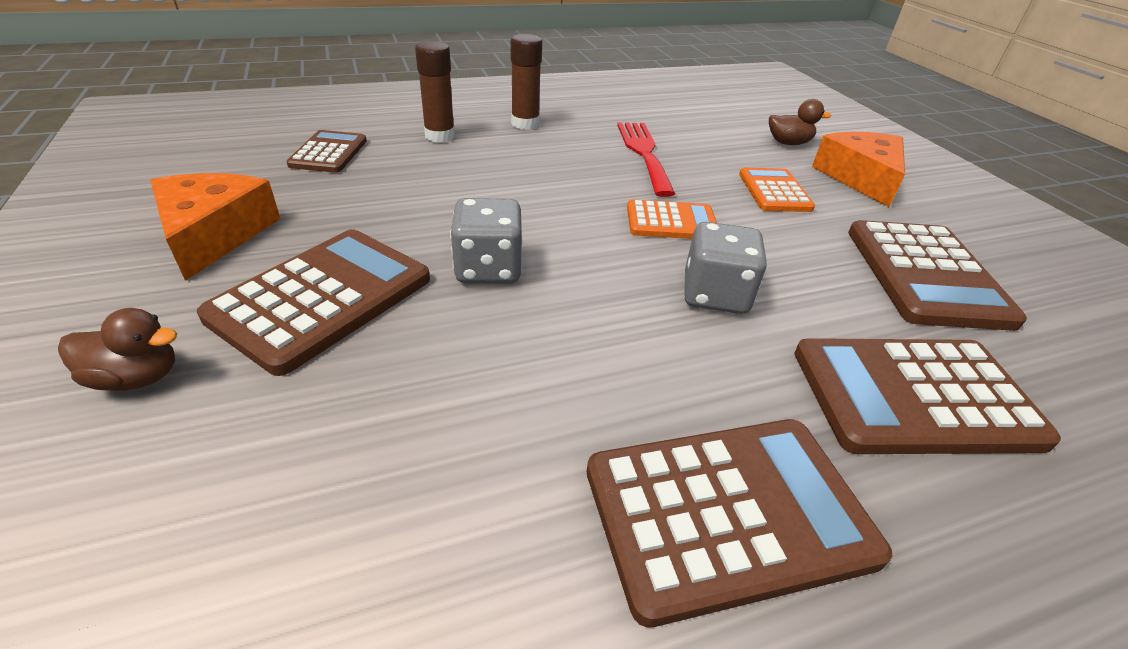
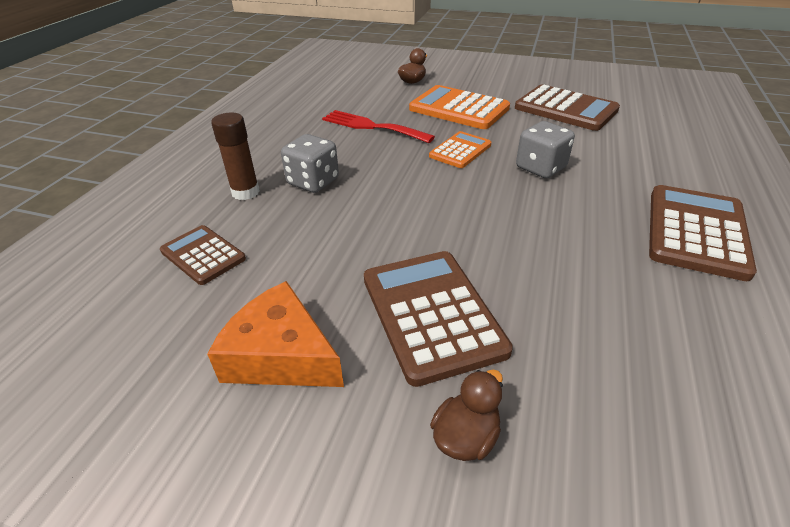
camera: 50 degrees left, 0 degrees up
grey dice [450,198,522,283] -> grey dice moved to [281,134,339,193]
brown glue stick [511,34,542,130] -> none
orange calculator [739,168,815,212] -> orange calculator [409,85,510,129], size x1.70
brown calculator [794,338,1061,454] -> none
orange cheese [812,132,905,207] -> none

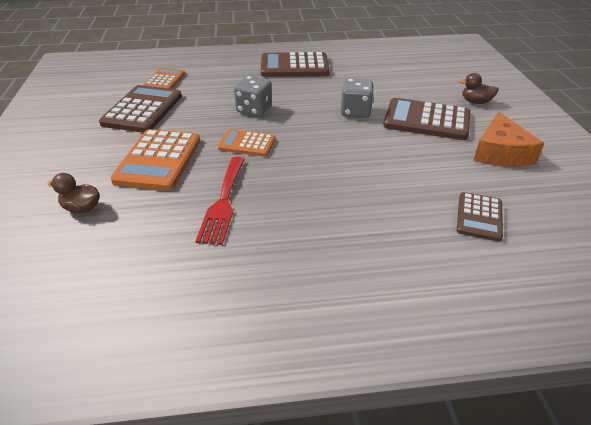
camera: 115 degrees left, 0 degrees up
brown glue stick [211,113,260,200] -> none
grey dice [281,134,339,193] -> grey dice moved to [341,78,374,118]
brown calculator [364,251,513,387] -> brown calculator turned 60 degrees clockwise [383,98,470,140]
none -> orange calculator [143,68,185,89]

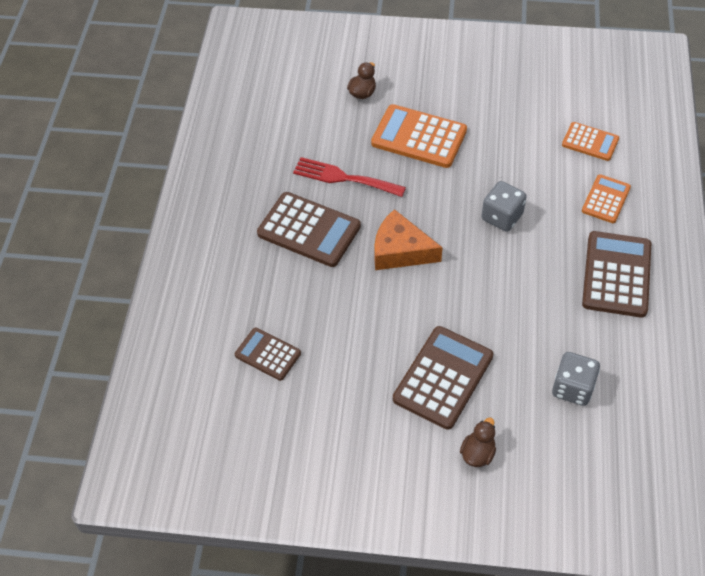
camera: 105 degrees right, 15 degrees up
brown calculator [99,85,182,133] -> brown calculator moved to [257,192,361,267]
orange calculator [218,129,275,156] -> orange calculator moved to [582,174,631,223]
grey dice [341,78,374,118] -> grey dice moved to [552,352,600,406]
orange cheese [473,112,544,167] -> orange cheese moved to [374,209,443,270]

